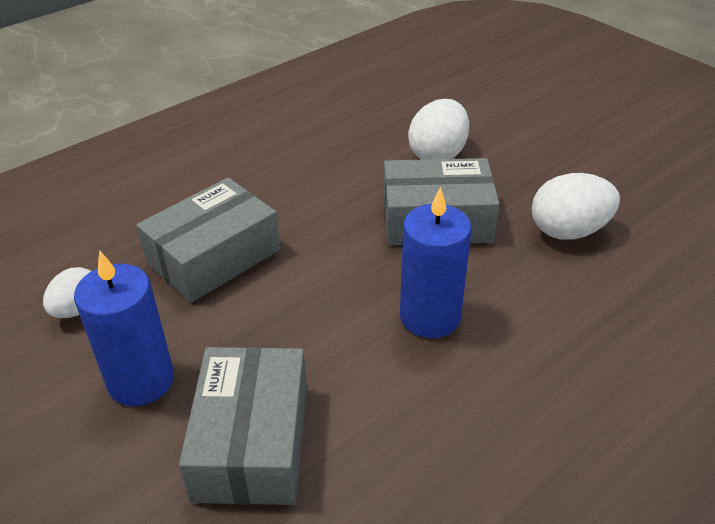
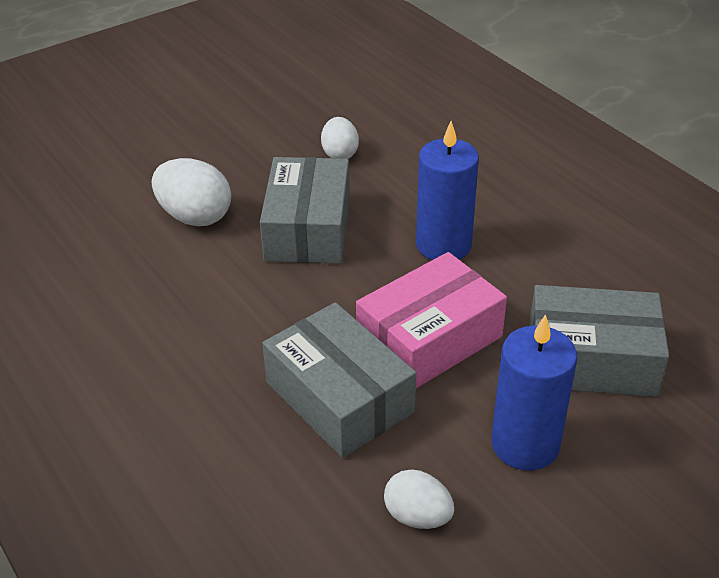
camera: 85 degrees left, 0 degrees up
white egg [532,173,620,239] -> white egg [321,117,359,159], size x0.64
none -> pink box [356,252,507,388]

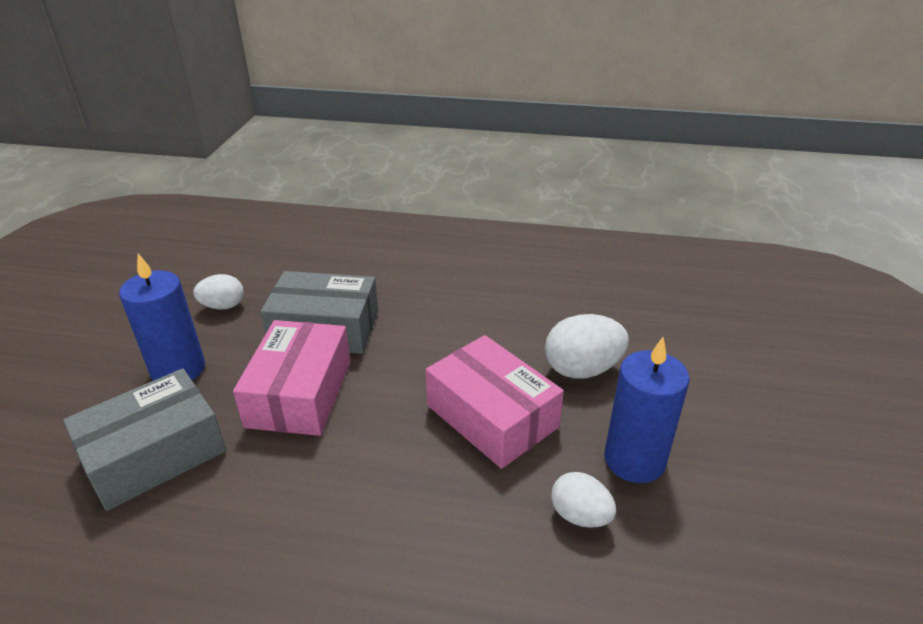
camera: 135 degrees right, 5 degrees down
grey box [260,157,350,264] -> pink box [426,335,564,469]
blue candle [416,121,479,260] -> blue candle moved to [605,337,690,483]

